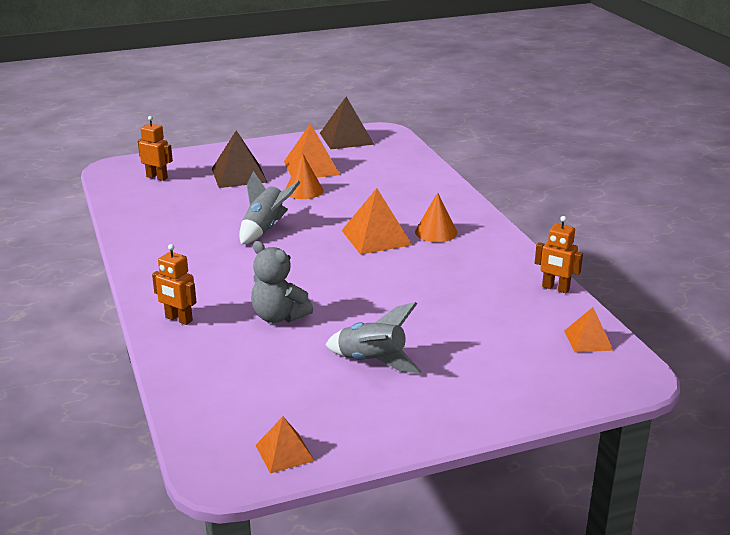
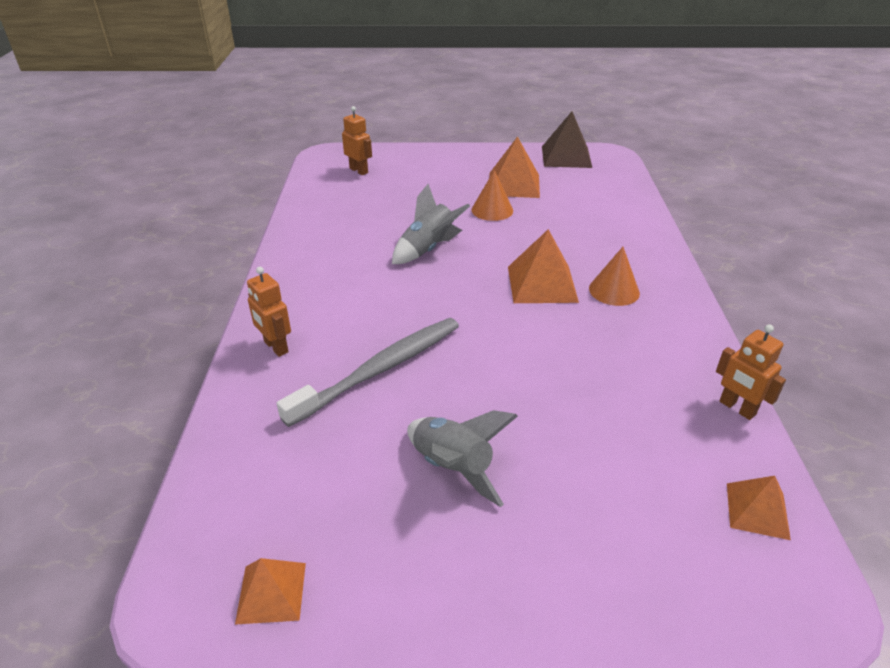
camera: 20 degrees right, 10 degrees up
brown pyramid [212,130,268,188] -> none
grey teddy bear [251,241,313,323] -> grey toothbrush [277,318,459,427]

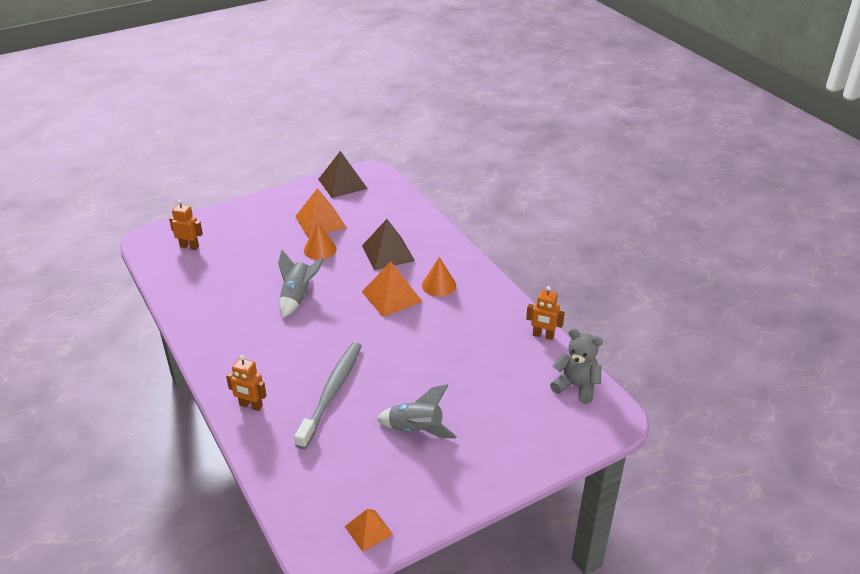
camera: 30 degrees left, 0 degrees up
orange pyramid [727,476,791,540] -> grey teddy bear [550,328,603,404]
none -> brown pyramid [362,219,415,270]

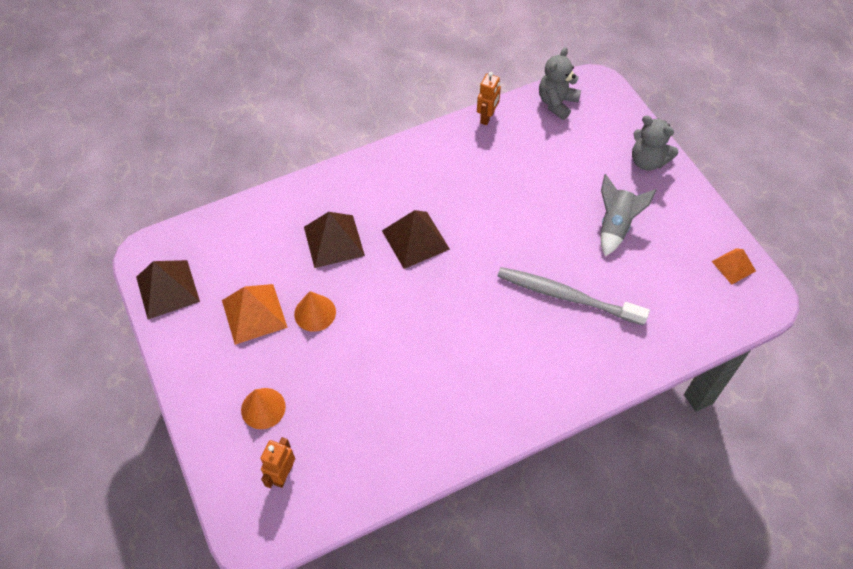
camera: 85 degrees left, 20 degrees up
orange robot [226,355,266,411] -> none
grey rocket [278,250,324,318] -> none
orange pyramid [362,261,423,317] -> brown pyramid [382,210,450,269]
orange cone [422,257,456,297] -> orange cone moved to [241,388,286,429]
none -> grey teddy bear [632,115,678,171]

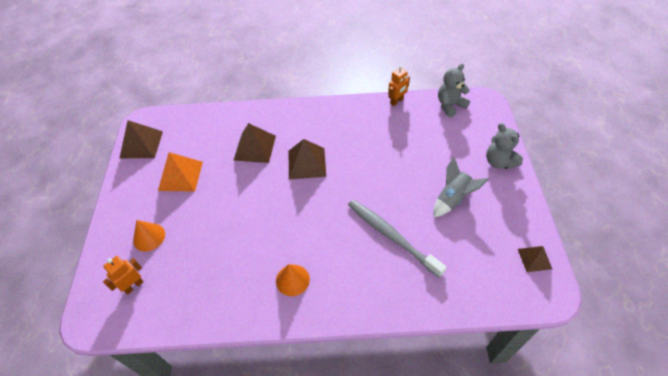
camera: 25 degrees right, 5 degrees down
orange cone [294,291,336,332] -> orange cone moved to [276,264,310,296]
orange pyramid [712,248,756,285] -> brown pyramid [518,246,552,272]

